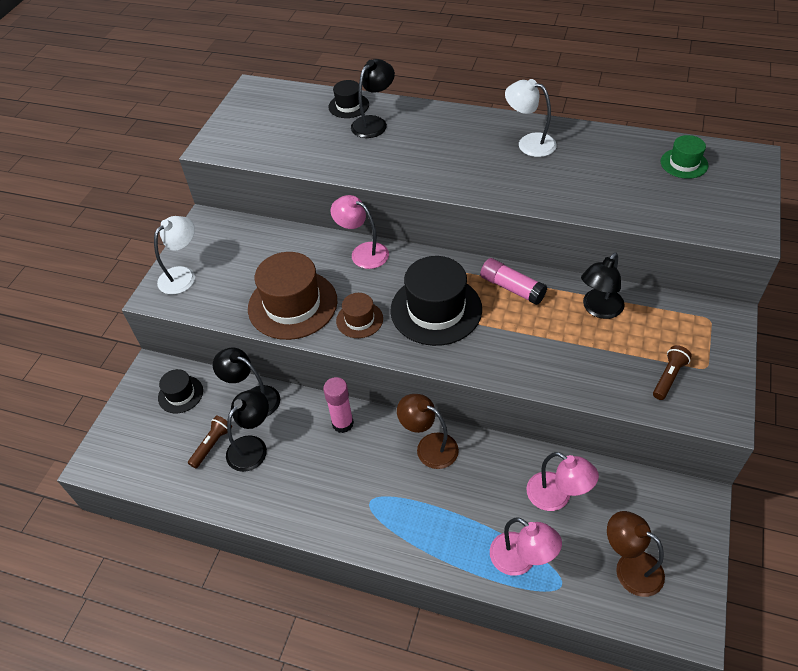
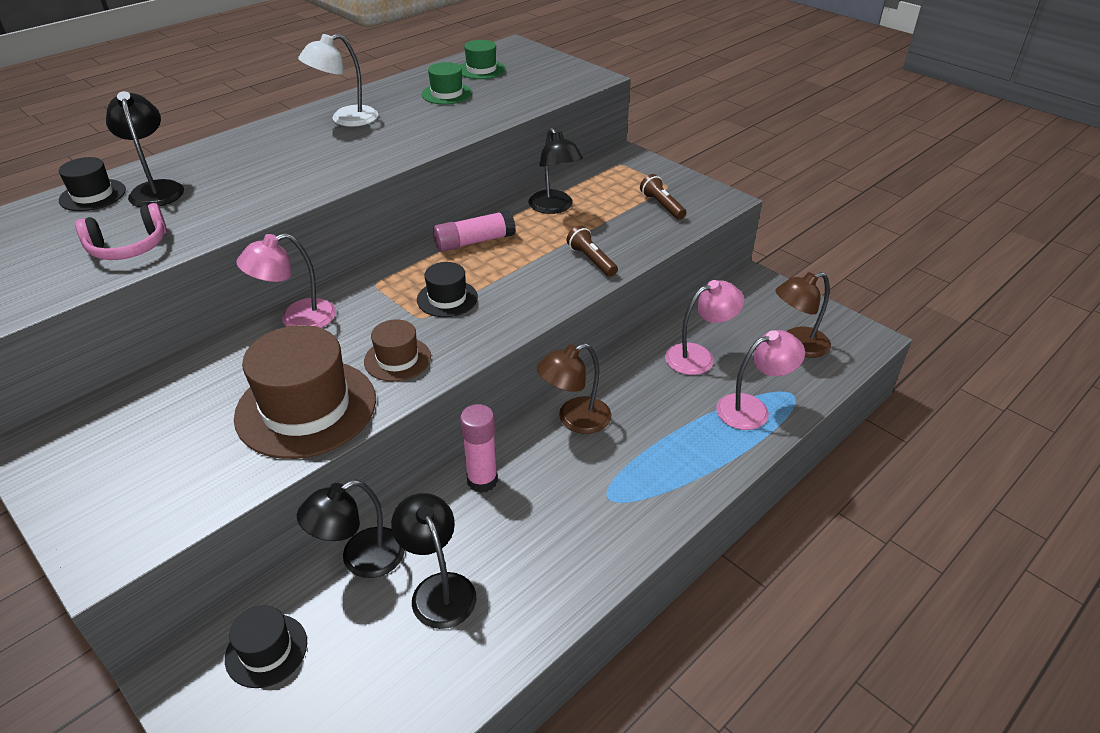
camera: 65 degrees left, 10 degrees down
white lamp [154,216,195,295] -> none
brown flashlight [188,415,232,468] -> brown flashlight moved to [567,226,618,277]
black hat [391,256,482,346] -> black hat [417,262,478,317], size x0.51
none -> pink headphones [75,203,167,260]
none -> green hat [422,62,472,105]

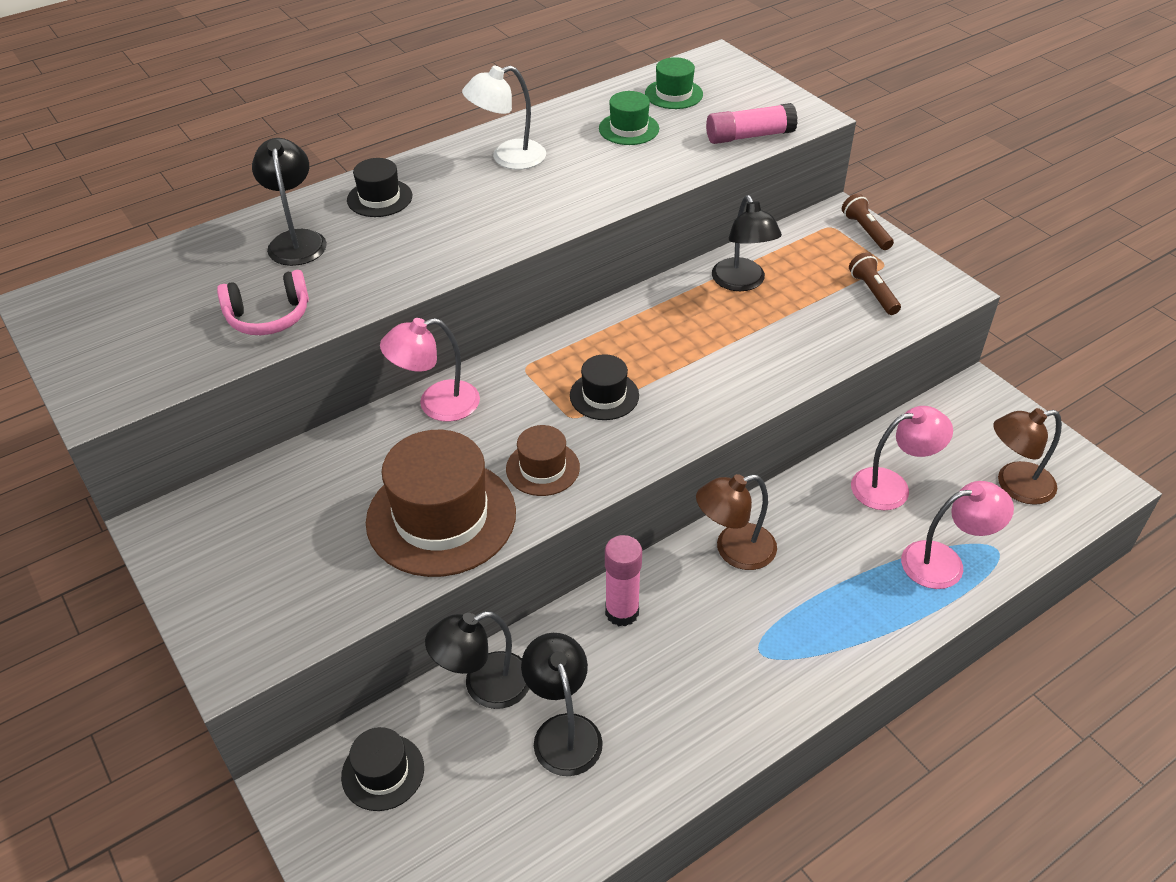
camera: 10 degrees right, 5 degrees up
black hat [59,157,126,211] -> black hat moved to [347,158,412,217]
pink glue stick [433,210,516,252] -> pink glue stick moved to [706,103,798,144]
brown flashlight [567,226,618,277] -> brown flashlight moved to [842,194,894,250]

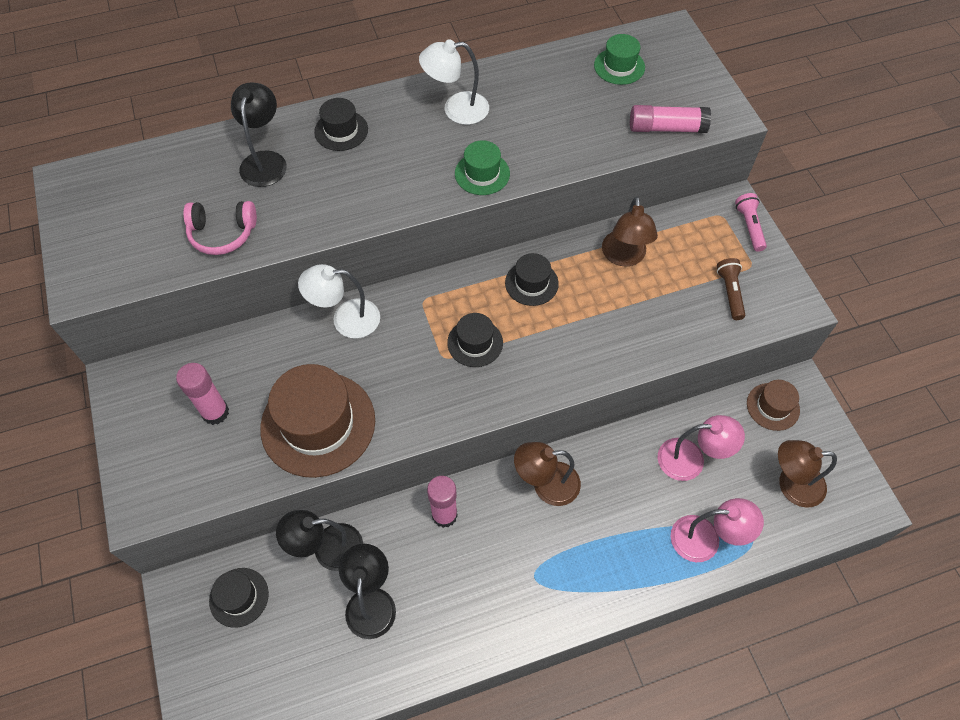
camera: 15 degrees right, 15 degrees up
pink lamp [380,318,480,422] -> white lamp [298,264,380,338]
brown hat [506,425,580,496] -> brown hat moved to [747,380,800,431]
green hat [599,91,659,145] -> green hat moved to [455,140,510,195]
black lamp [712,195,782,291] -> brown lamp [602,197,658,267]
brown flashlight [842,194,894,250] -> pink flashlight [735,193,767,252]
none -> pink glue stick [176,363,229,425]
none -> black hat [505,253,559,306]

